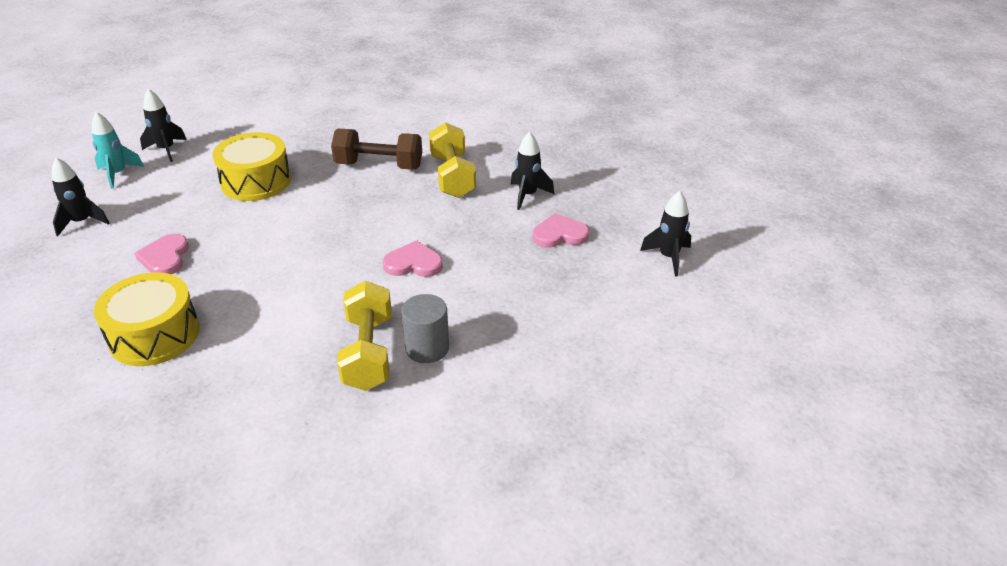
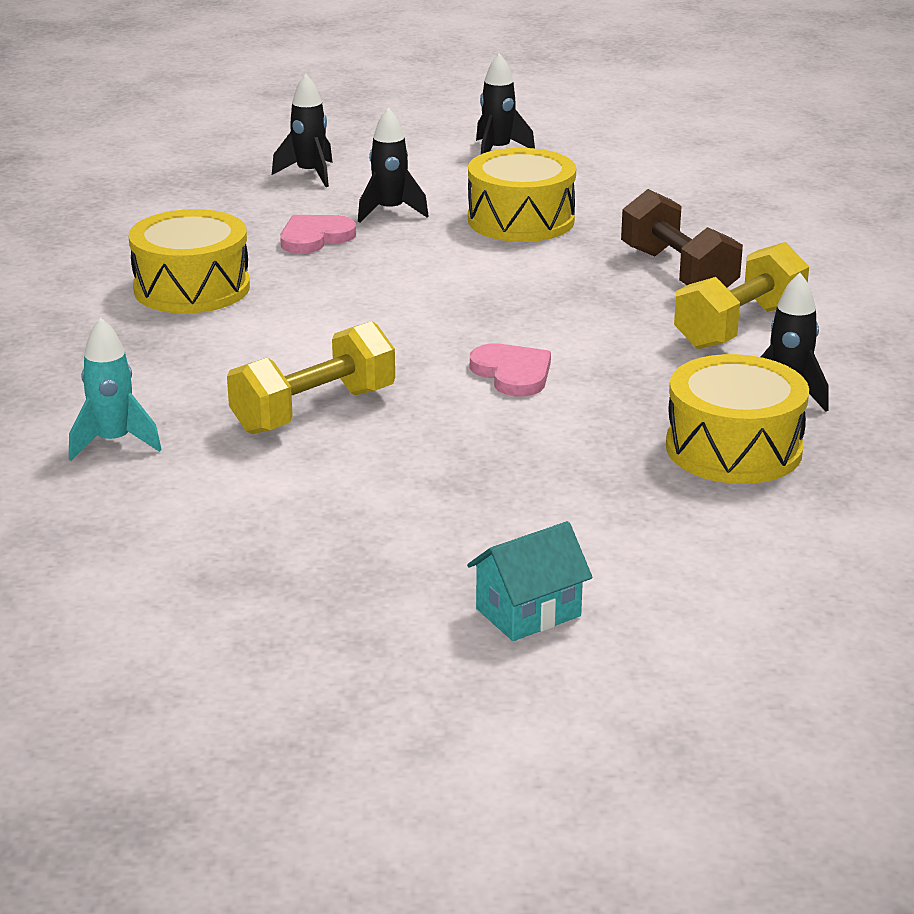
camera: 55 degrees right, 10 degrees down
turquoise rocket [92,112,144,189] -> turquoise rocket moved to [69,318,162,461]
grey cylinder [401,294,449,363] -> none
pink heart [533,213,589,248] -> yellow drum [666,354,809,484]
black rocket [640,191,691,276] -> black rocket moved to [358,108,429,223]
none -> turquoise house [467,521,593,641]

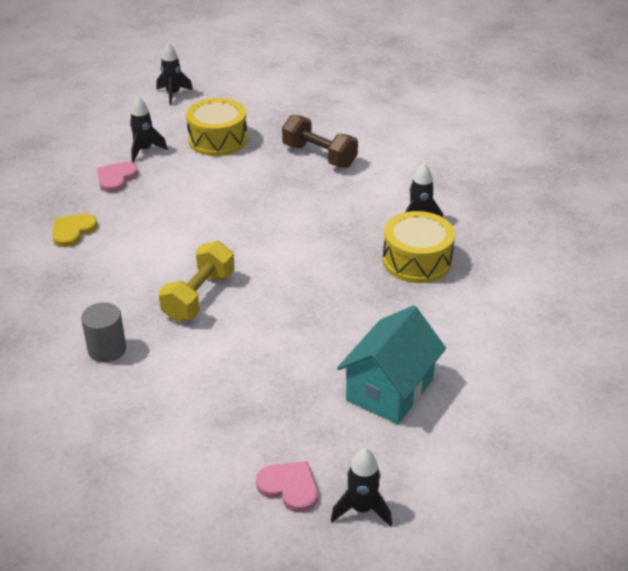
camera: 25 degrees left, 10 degrees up
turquoise rocket [69,318,162,461] -> grey cylinder [81,302,126,362]
yellow drum [128,209,250,313] -> yellow heart [52,214,98,247]
black rocket [272,74,333,187] -> black rocket moved to [331,448,392,527]
turquoise house [467,521,593,641] -> turquoise house [337,305,446,424], size x1.74
pink heart [470,343,551,396] -> pink heart moved to [256,461,318,513]
yellow dumbbell [674,242,809,349] -> none

